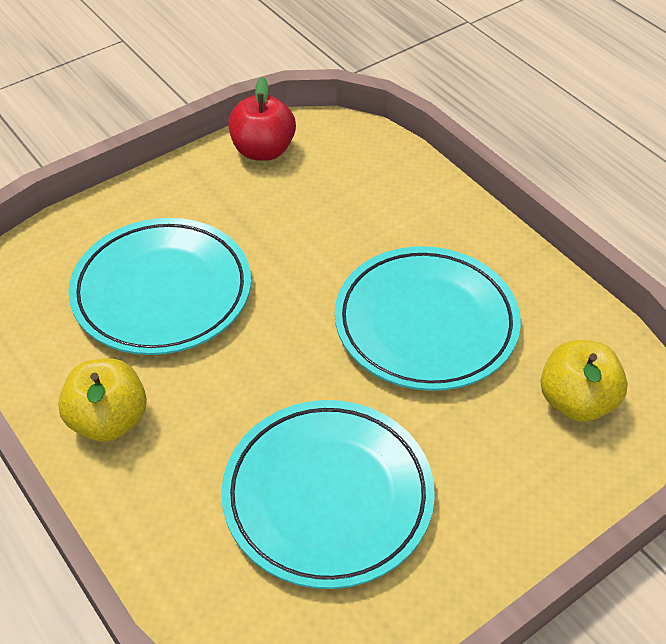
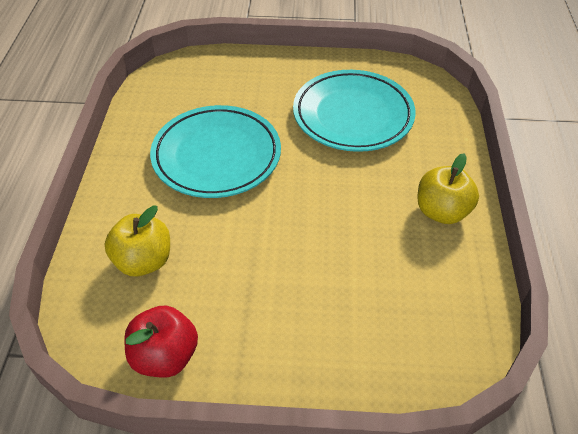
camera: 140 degrees left, 0 degrees up
turquoise plate [68,218,251,355] -> none
yellow apple [540,340,628,422] -> yellow apple moved to [105,206,170,276]

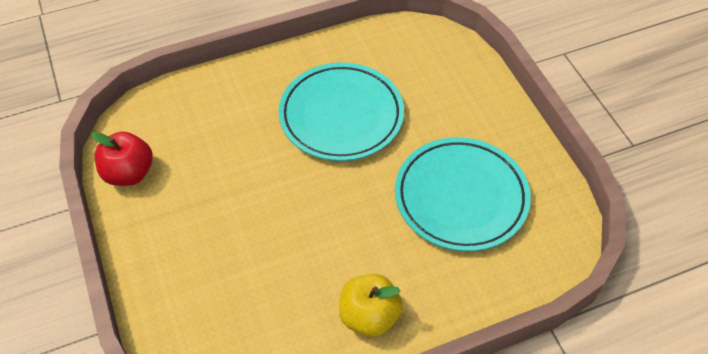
camera: 65 degrees right, 5 degrees up
yellow apple [105,206,170,276] -> none

